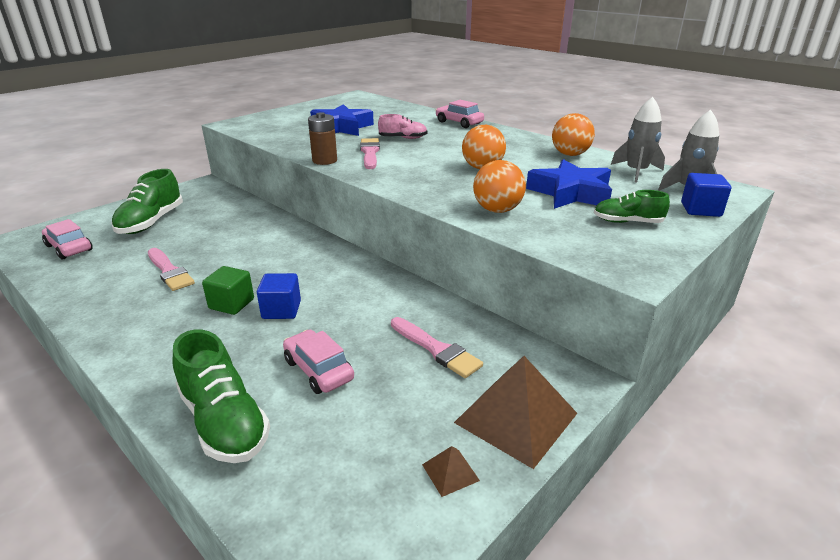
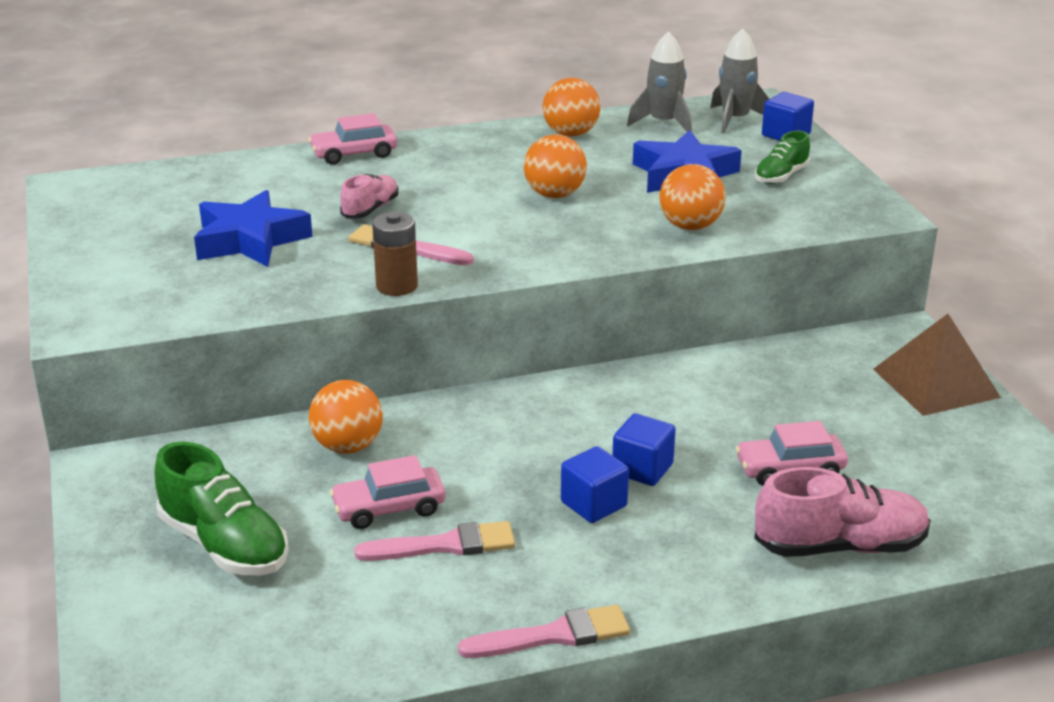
camera: 60 degrees left, 0 degrees up
pink car [42,219,93,260] -> pink car moved to [330,455,446,529]
green shoe [173,329,270,463] -> pink shoe [754,467,931,557]
green cube [202,266,254,315] -> blue cube [561,446,629,523]
pink brush [391,317,483,378] -> pink brush moved to [458,605,630,658]
brown pyramid [422,446,480,497] -> none
none -> orange ball [309,380,383,453]

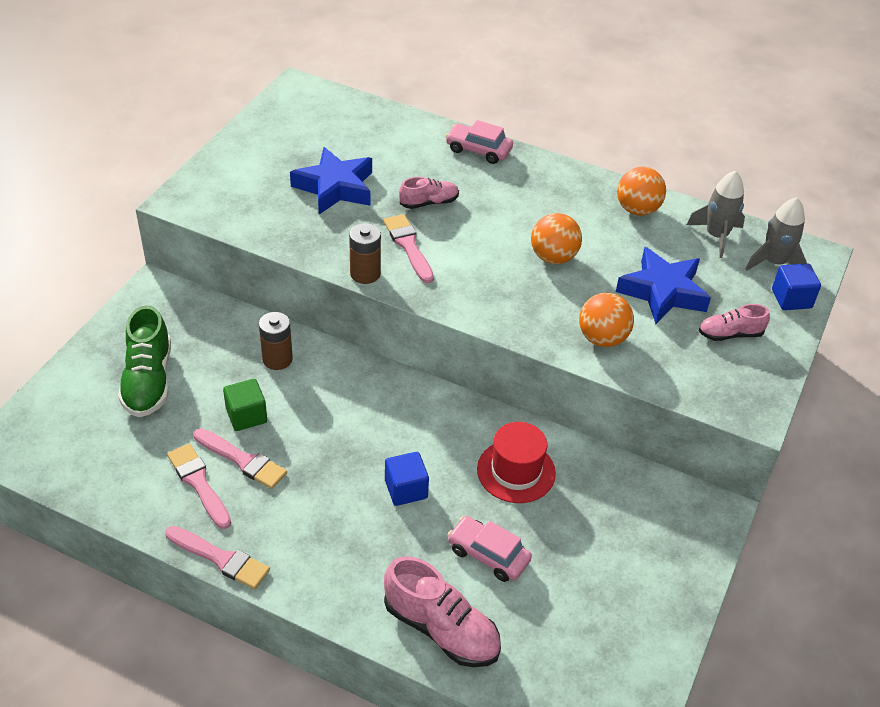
camera: 40 degrees right, 15 degrees up
orange ball [309,380,383,453] -> brown battery [259,312,293,370]
pink car [330,455,446,529] -> green cube [223,379,267,431]
blue cube [561,446,629,523] -> none
green shoe [755,131,810,184] -> pink shoe [699,304,770,341]
brown pyramid [873,314,1001,416] -> none
none -> pink brush [167,443,231,529]
none -> red hat [477,422,556,503]

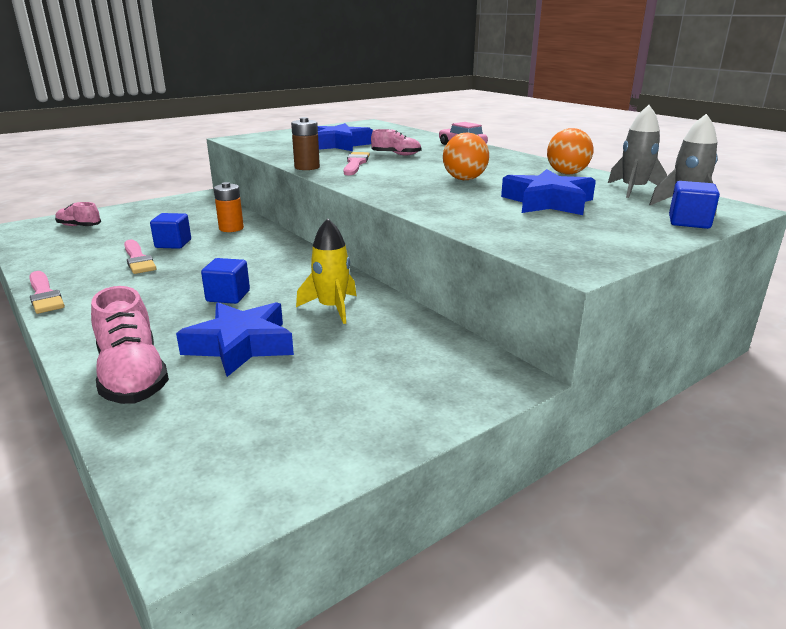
camera: 30 degrees right, 20 degrees down
green shoe [118,305,171,417] -> none
pink brush [167,443,231,529] -> none
green cube [223,379,267,431] -> blue cube [150,213,191,249]
brown battery [259,312,293,370] -> orange battery [214,182,244,232]
pink car [447,516,532,582] -> blue star [176,302,294,377]
red hat [477,422,556,503] -> yellow rocket [296,218,356,324]
orange ball [579,293,634,347] -> none
pink shoe [699,304,770,341] -> pink shoe moved to [55,202,101,226]

